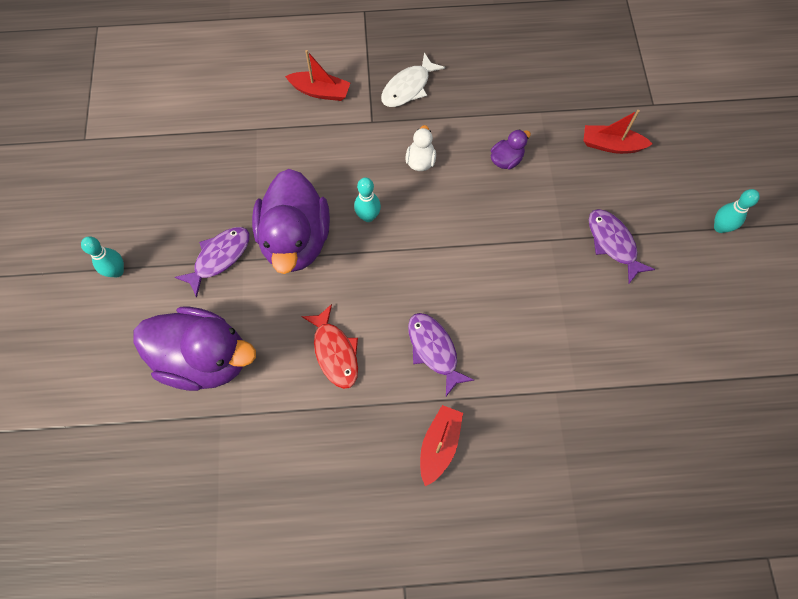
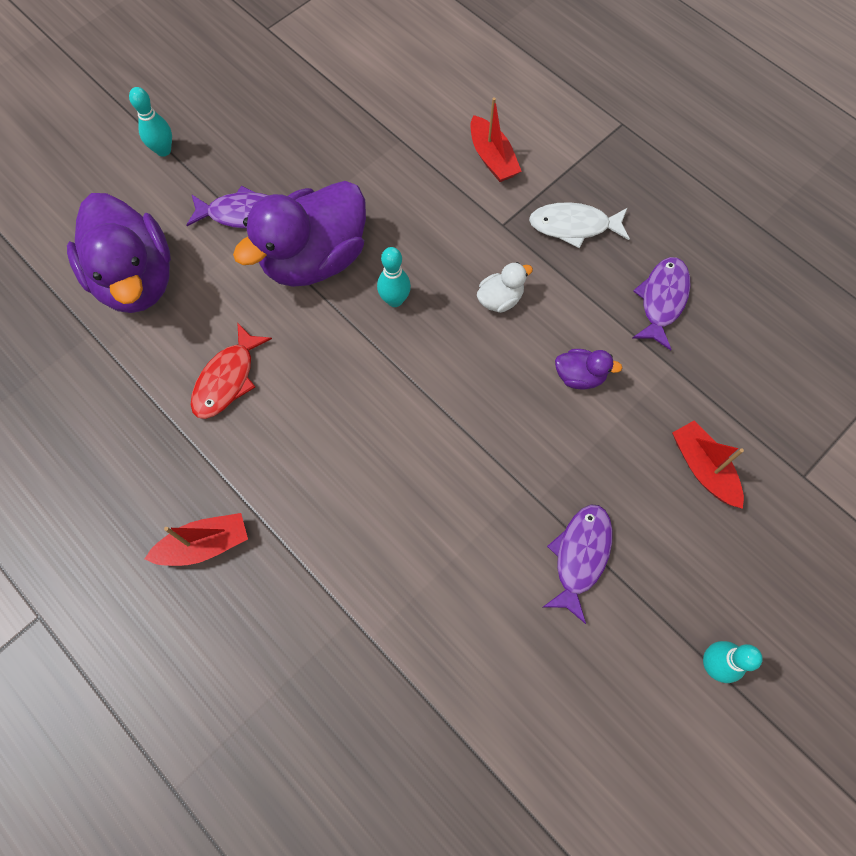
camera: 50 degrees right, 0 degrees up
purple fish [408,313,474,396] -> purple fish moved to [632,257,691,350]

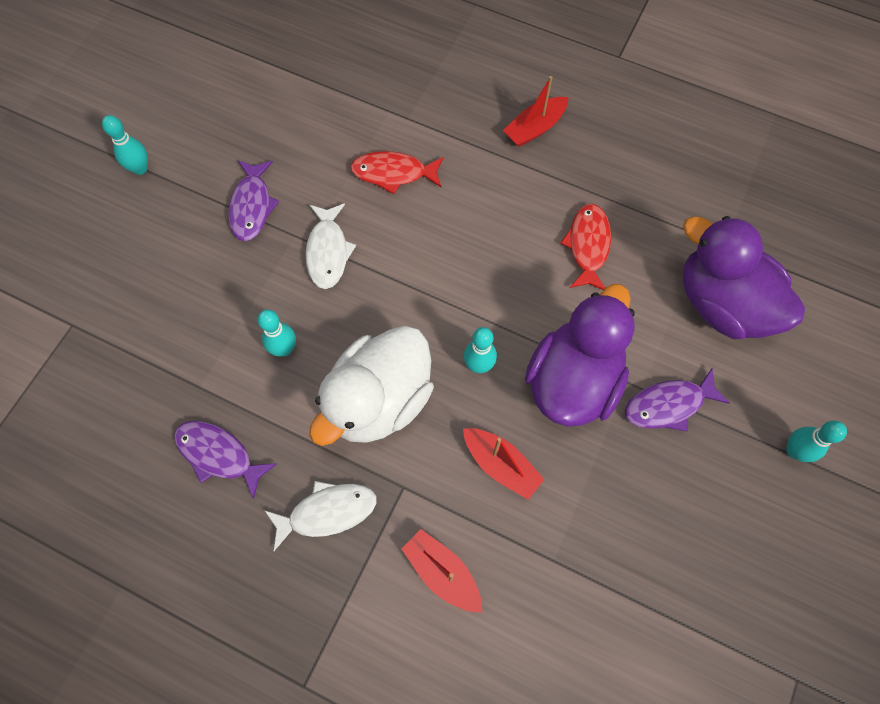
camera: 160 degrees right, 0 degrees up
white duck [477,262,533,313] -> white duck [309,326,434,446], size x2.35
purple duck [555,349,622,390] -> turquoise bowling pin [257,309,296,357]
purple fish [632,257,691,350] -> purple fish turned 120 degrees clockwise [174,421,277,499]
red boat [672,421,744,509] -> red boat moved to [463,428,545,500]
none -> white fish [305,203,356,289]
none -> red fish [350,151,444,194]

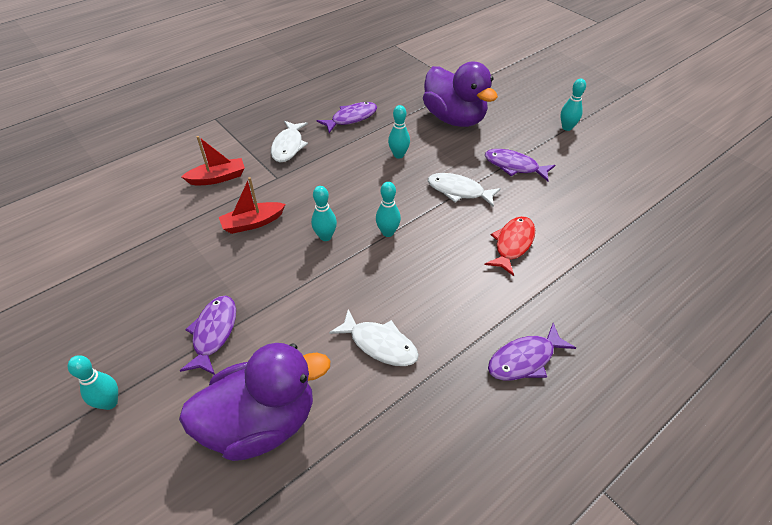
camera: 115 degrees right, 20 degrees down
white duck [309,326,434,446] -> none
red boat [503,76,569,147] -> purple fish [488,323,576,381]
purple duck [525,284,635,426] -> purple duck moved to [423,61,498,127]
red fish [560,204,611,290] -> white fish [329,309,419,366]
none -> turquoise bowling pin [376,182,401,237]

